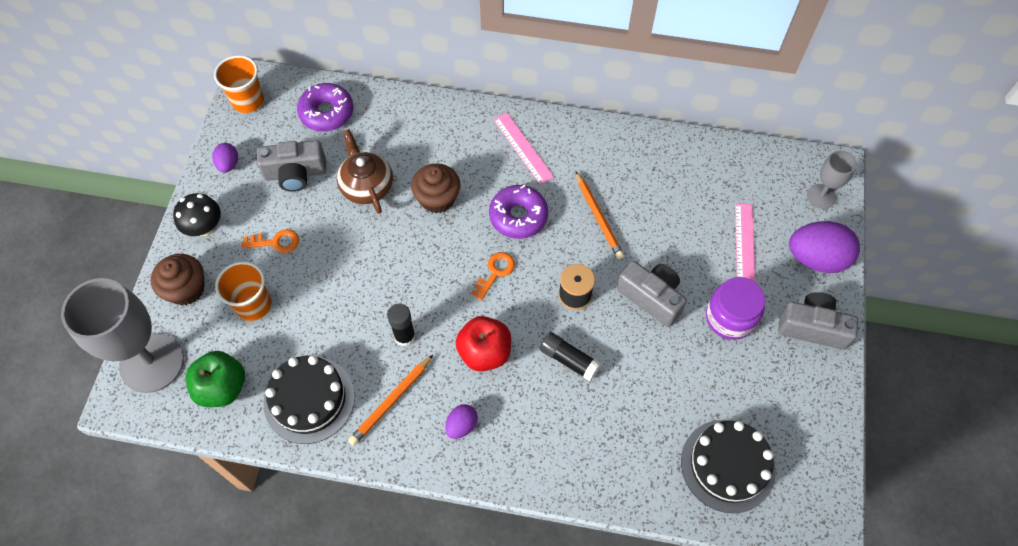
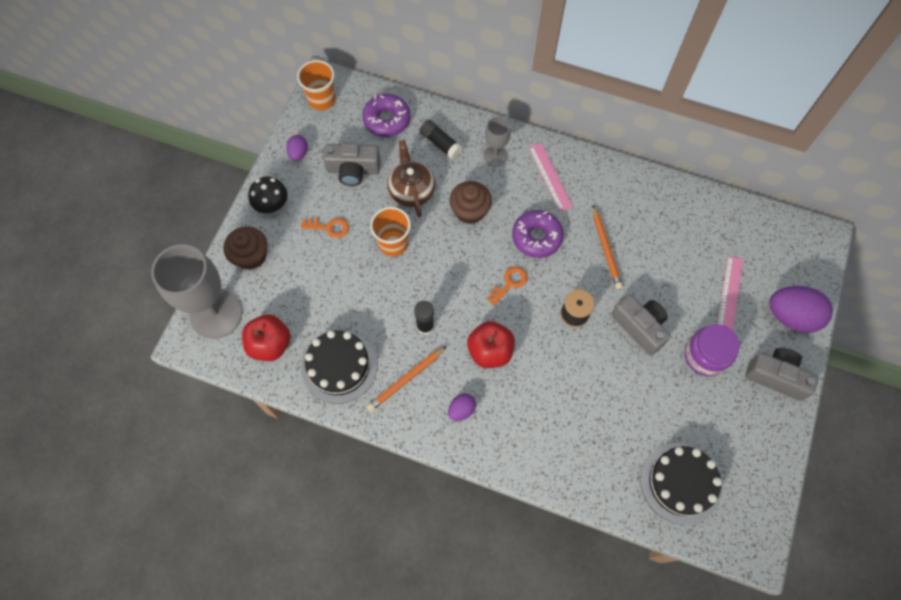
camera: 10 degrees right, 5 degrees up
green apple [186,351,245,407] -> red apple [242,314,290,361]
orange cup [215,261,271,321] -> orange cup moved to [370,207,411,256]
black glue stick [540,332,601,381] -> black glue stick moved to [420,120,463,160]
grey goblet [807,151,857,209] -> grey goblet moved to [484,116,511,167]

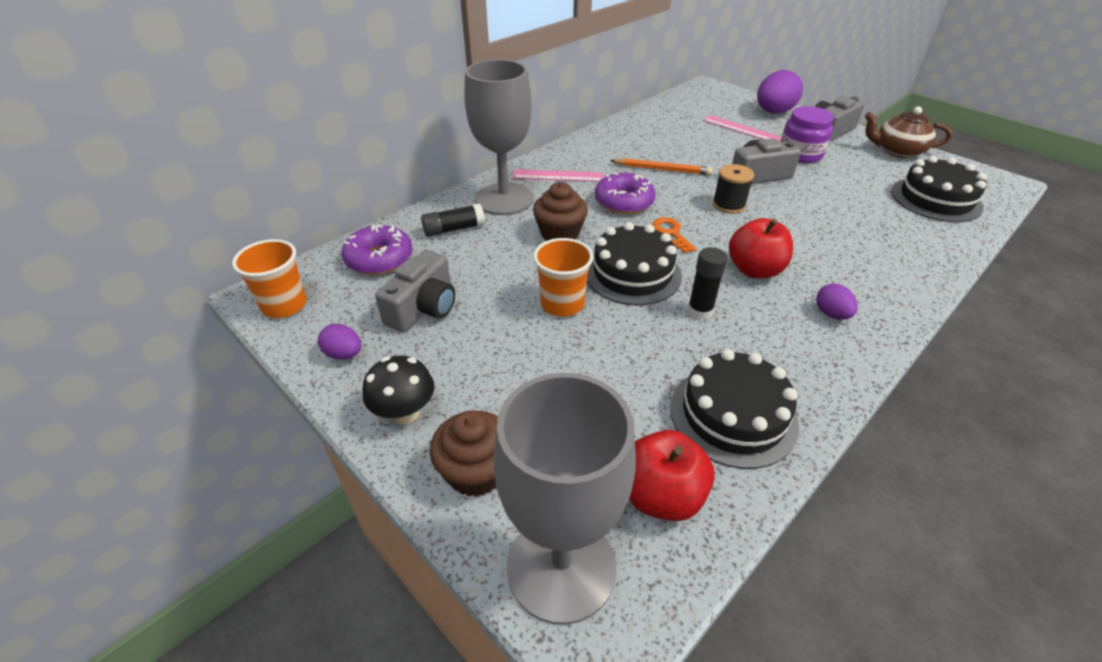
camera: 65 degrees left, 25 degrees down
orange key [301,218,349,238] -> none
orange pencil [367,346,447,412] -> none
brown teapot [387,140,436,217] -> brown teapot moved to [865,106,952,158]
grey goblet [484,116,511,167] -> grey goblet [464,59,534,215], size x1.99
none -> black cake [587,222,682,305]

